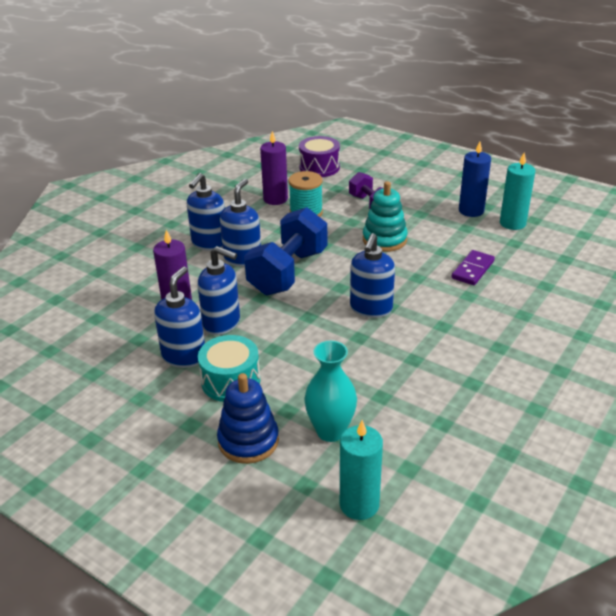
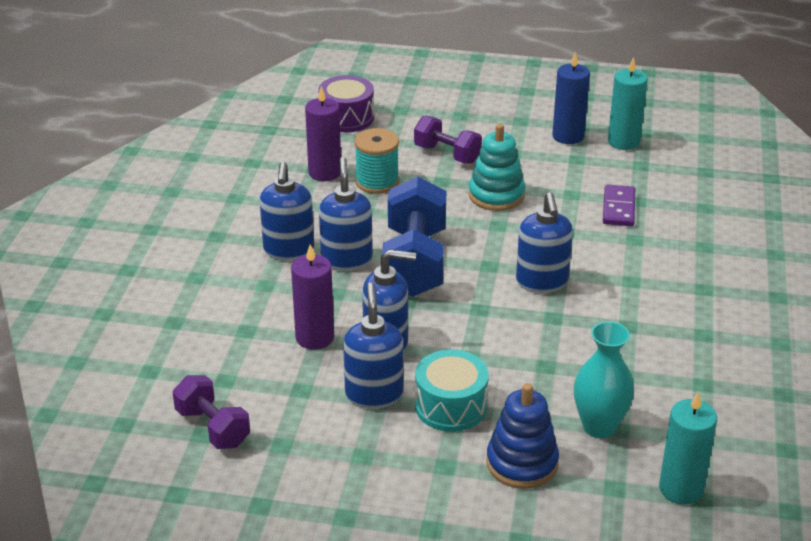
camera: 25 degrees left, 0 degrees up
none -> purple dumbbell [172,375,250,449]

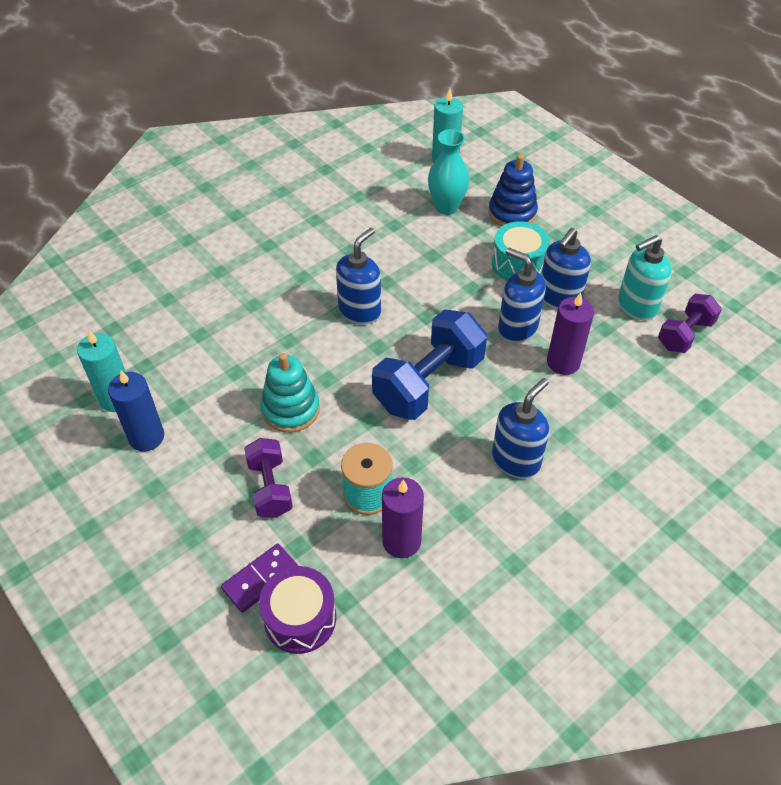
camera: 140 degrees left, 15 degrees up
purple dumbbell [172,375,250,449] -> purple dumbbell turned 45 degrees clockwise [658,294,722,353]
blue soap dispenser [319,157,373,271] -> none
purple domino [603,184,635,226] -> purple domino moved to [221,544,298,613]
none -> turquoise soap dispenser [618,235,672,320]

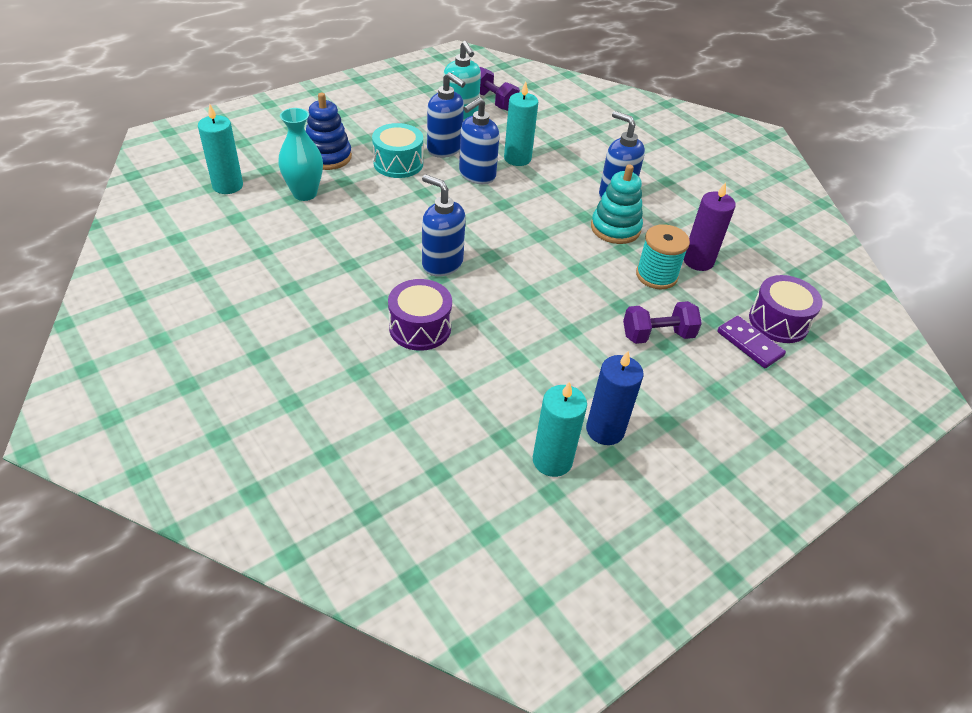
camera: 90 degrees left, 5 degrees down
turquoise stacking toy [261,353,320,433] -> turquoise stacking toy moved to [591,164,643,244]
blue dumbbell [372,309,487,420] -> none
purple candle [547,292,594,375] -> turquoise candle [504,82,538,166]
none -> purple drum [388,279,452,351]

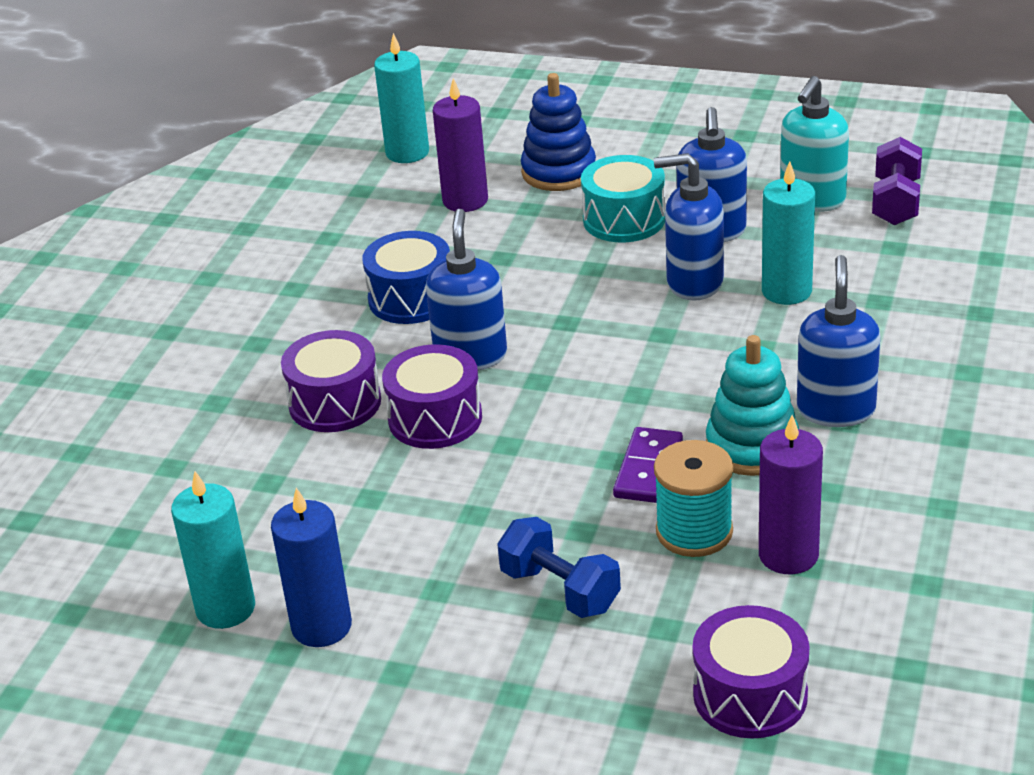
camera: 60 degrees right, 10 degrees down
turquoise vase [278,108,323,201] -> purple candle [433,78,488,212]
purple dumbbell [623,301,702,344] -> blue dumbbell [497,517,621,618]
purple domino [717,316,786,368] -> purple domino moved to [613,427,683,503]
none -> blue drum [362,231,450,324]
none -> purple drum [382,344,482,449]

